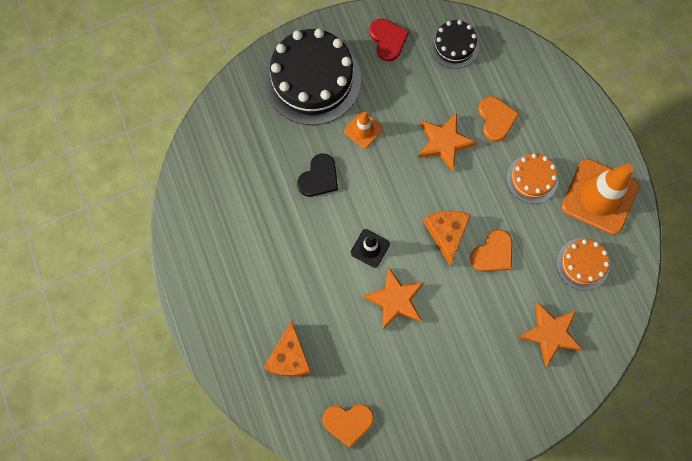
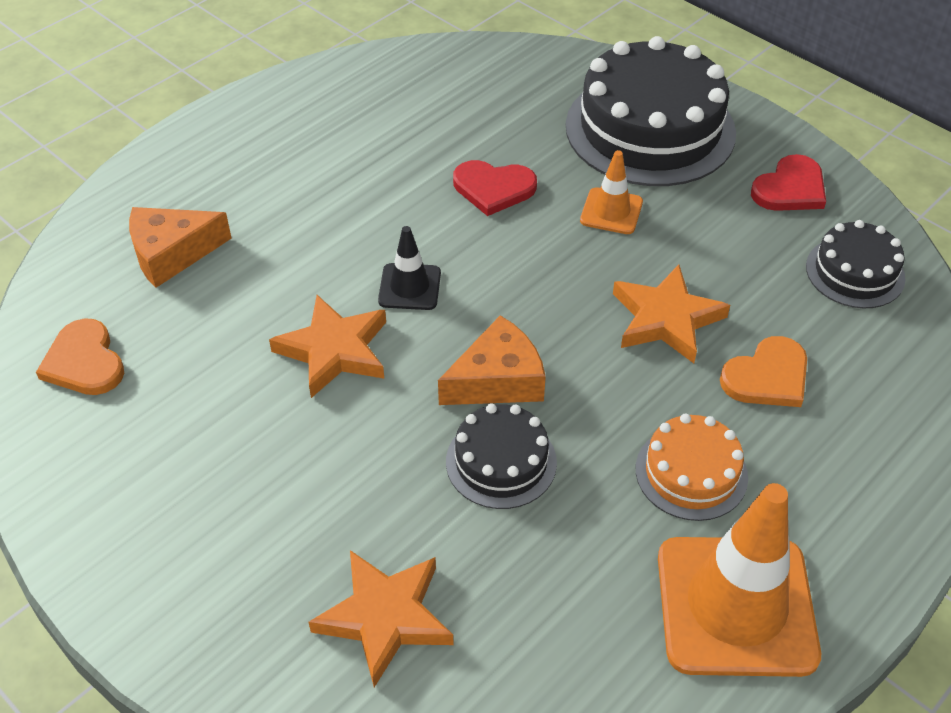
camera: 65 degrees right, 25 degrees down
black heart [297,154,338,197] -> red heart [453,160,537,216]
orange heart [470,229,512,272] -> black cake [446,403,557,509]
orange cake [556,238,610,290] -> none

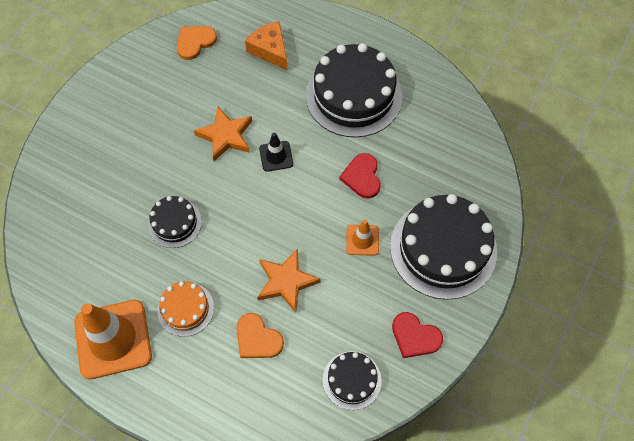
camera: 75 degrees right, 15 degrees up
orange star [309,550,454,687] -> none
orange cheese [438,315,546,405] -> none
none -> black cake [306,43,402,137]

